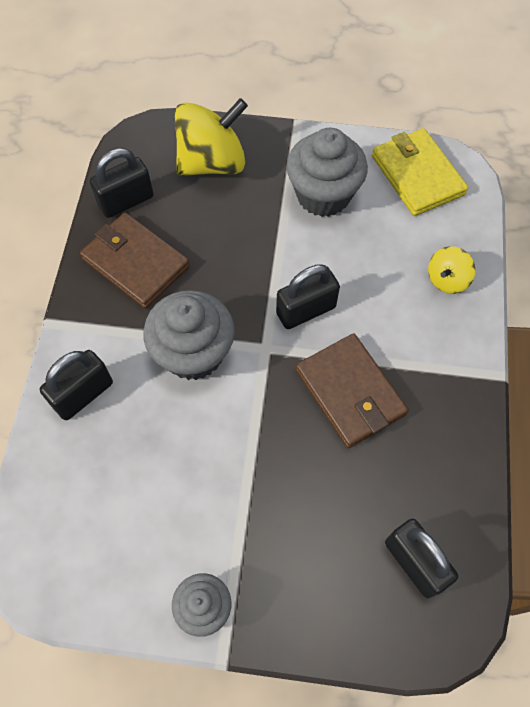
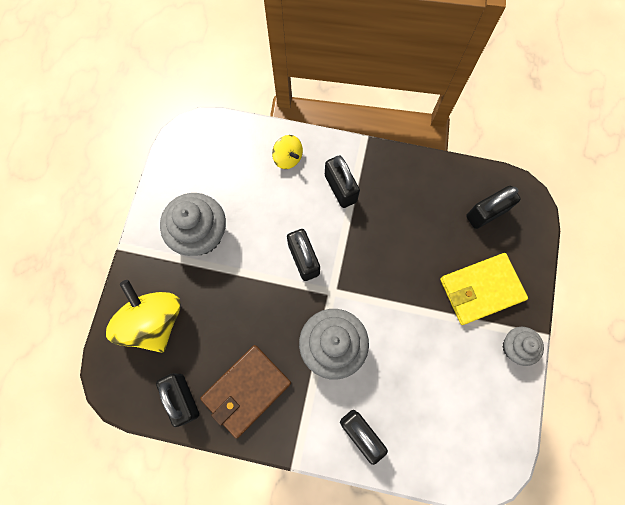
camera: 85 degrees left, 10 degrees up
brown wallet [296,333,409,448] -> none
yellow wallet [372,128,468,216] -> yellow wallet moved to [440,253,528,325]
none -> black padlock [325,155,360,208]

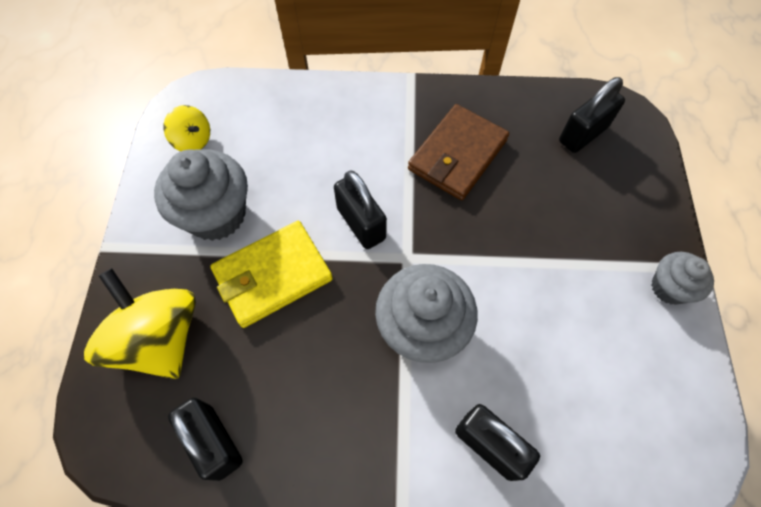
camera: 10 degrees left, 10 degrees down
brown wallet [200,345,291,439] -> brown wallet moved to [408,104,509,200]
yellow spinning top [272,135,303,169] -> yellow spinning top moved to [164,105,210,151]
black padlock [325,155,360,208] -> none
yellow wallet [440,253,528,325] -> yellow wallet moved to [210,221,333,328]

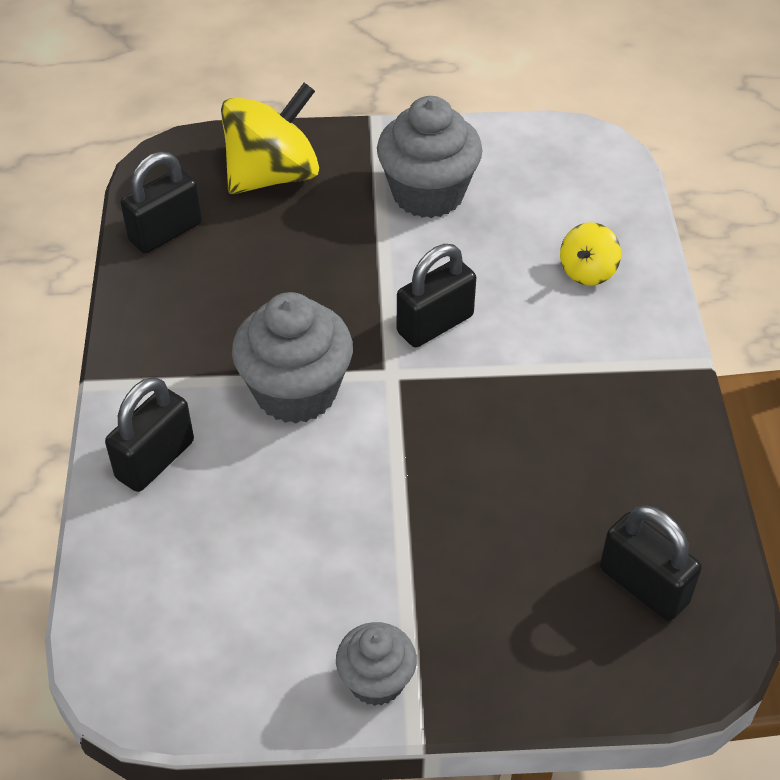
camera: 85 degrees right, 15 degrees down
yellow spinning top [164,105,210,151] -> yellow spinning top moved to [560,222,621,285]
yellow wallet [210,221,333,328] -> none
brown wallet [408,104,509,200] -> none

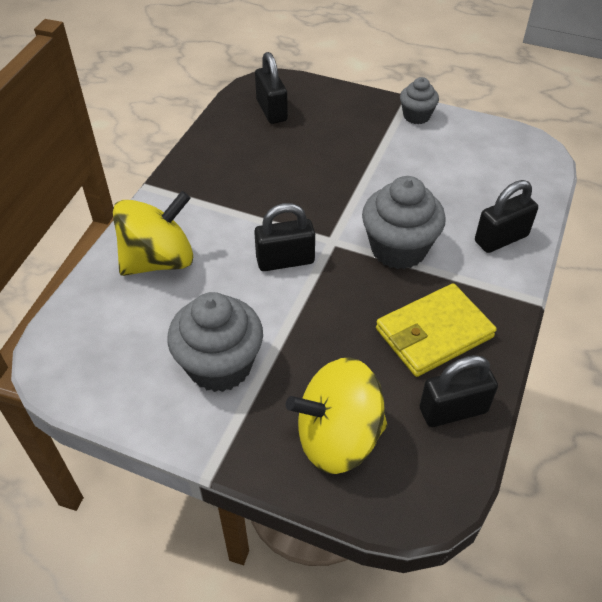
camera: 155 degrees left, 0 degrees up
yellow spinning top [560,222,621,285] -> yellow spinning top [113,191,193,276], size x1.99
none -> yellow wallet [376,283,497,377]

